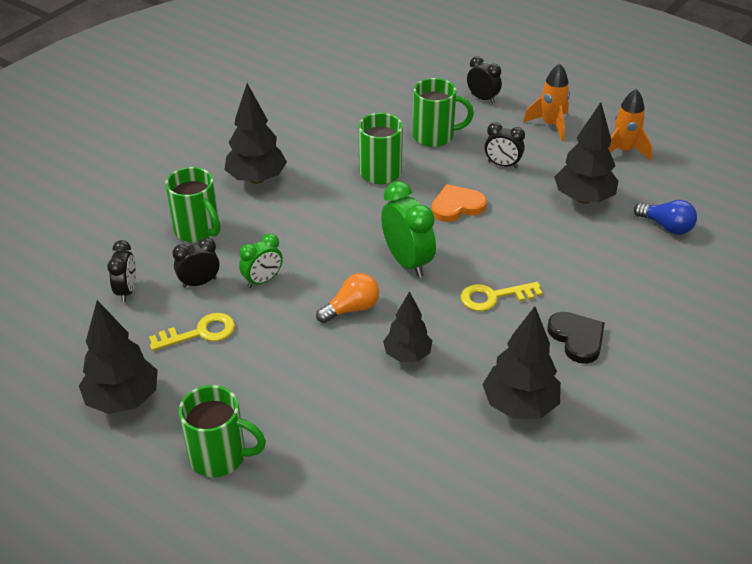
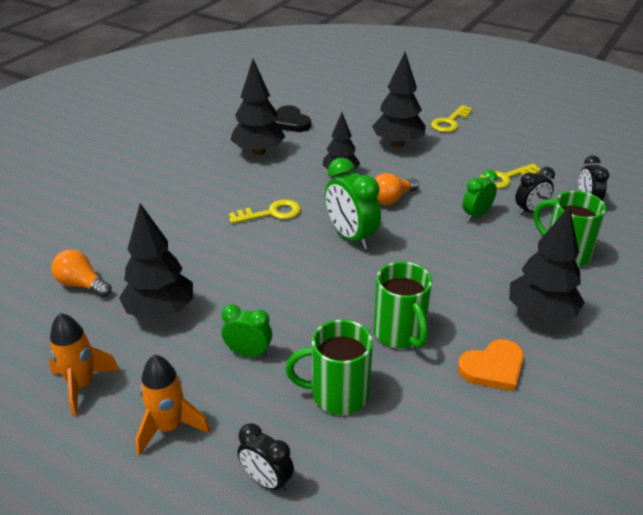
camera: 175 degrees right, 5 degrees down
black tree [79,300,158,414] -> black tree moved to [372,52,426,147]
green mug [179,385,266,477] -> yellow key [431,105,472,132]
orange heart [431,184,487,222] -> orange heart moved to [458,339,524,392]
black clock [485,122,525,168] -> green clock [221,304,272,357]
black heart [547,312,605,364] -> black heart moved to [275,105,311,132]
blue light bulb [634,200,697,235] -> orange light bulb [51,249,112,297]

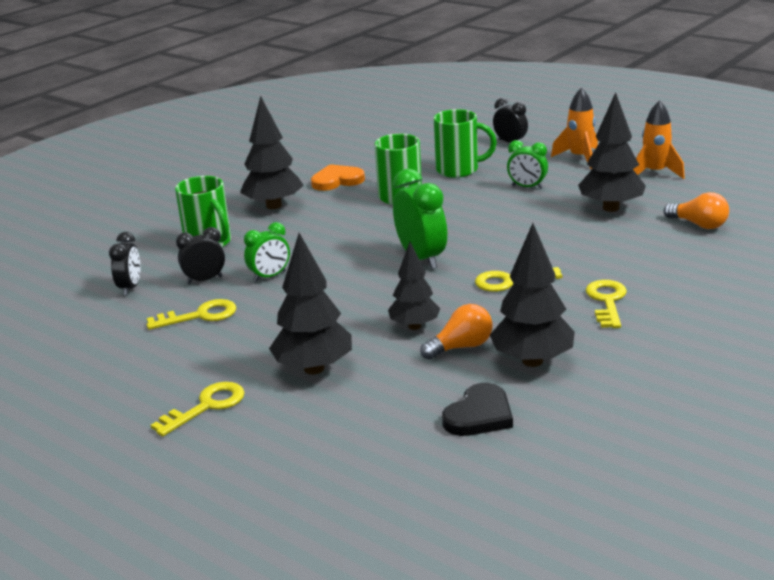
camera: 170 degrees left, 10 degrees down
black heart [275,105,311,132] -> black heart turned 60 degrees clockwise [442,383,513,436]
orange light bulb [374,173,419,205] -> orange light bulb moved to [420,304,493,360]
none -> yellow key [586,280,627,328]

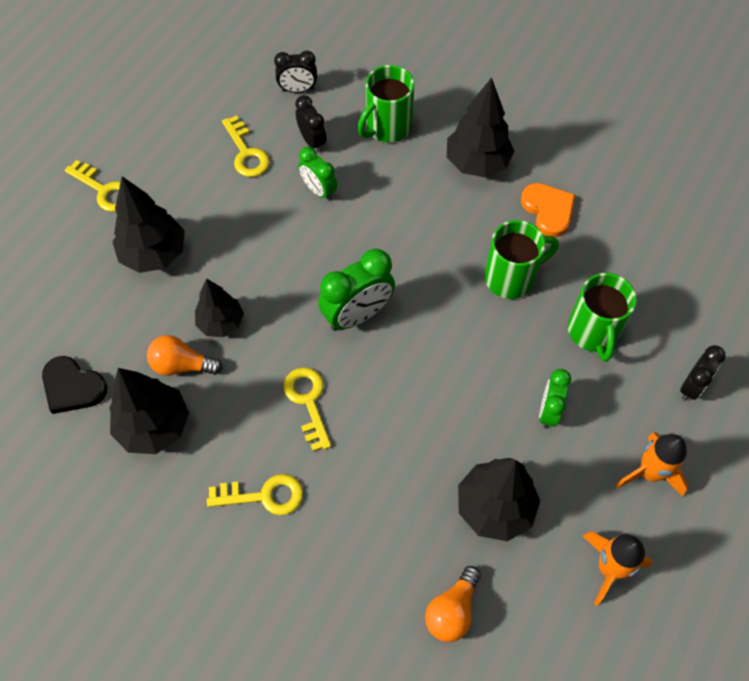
camera: 80 degrees right, 35 degrees up
orange light bulb [420,304,493,360] -> orange light bulb turned 135 degrees clockwise [147,335,223,376]

